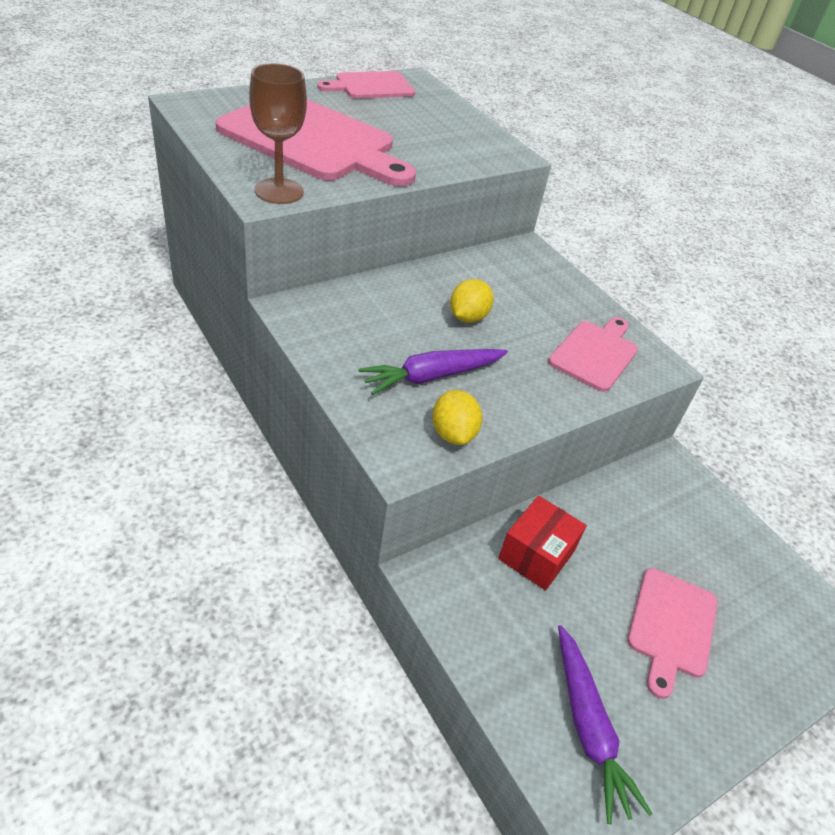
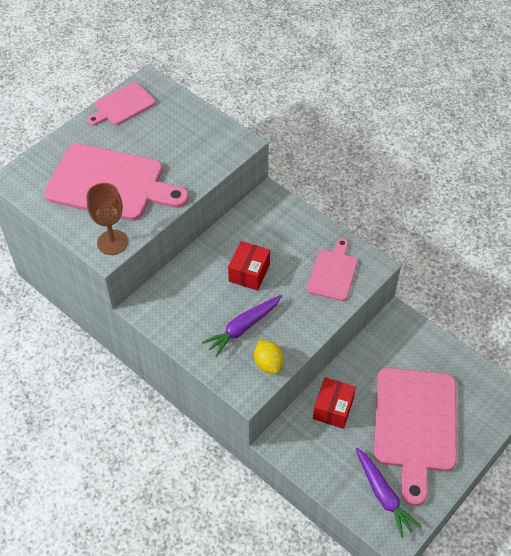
camera: 10 degrees left, 10 degrees up
yellow lemon [450,279,494,323] -> red box [228,241,270,291]
pink cutting board [627,568,718,699] -> pink cutting board [374,368,457,506], size x1.87

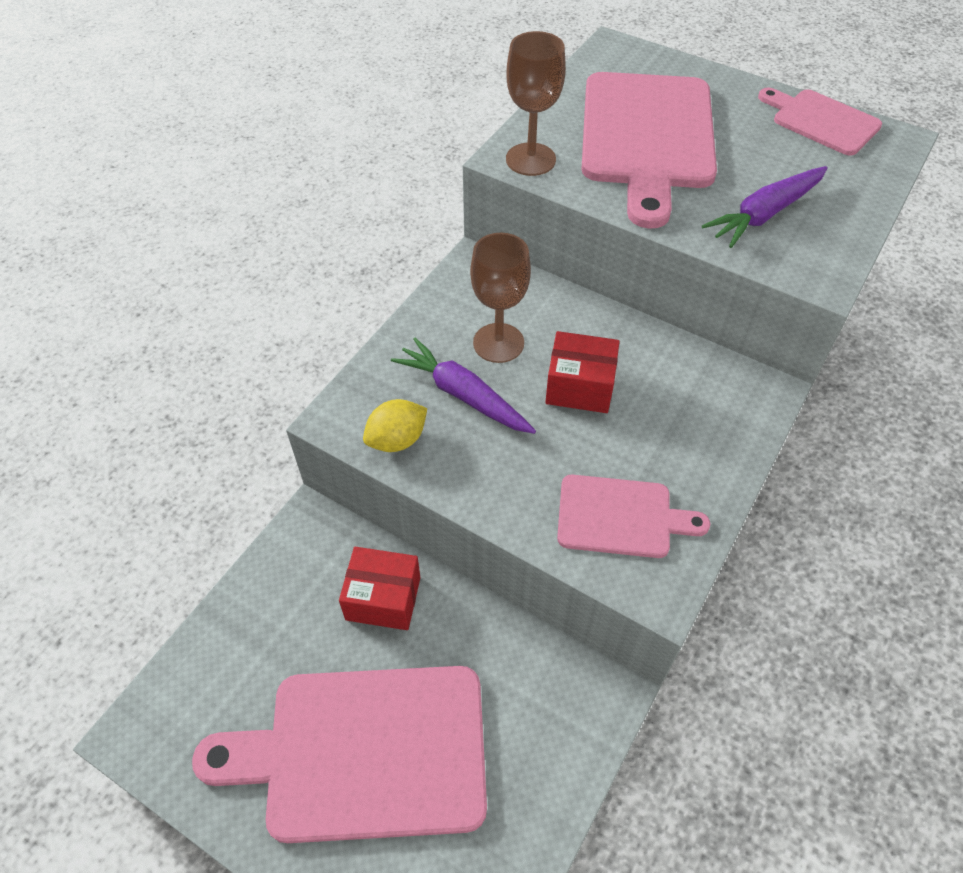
camera: 80 degrees right, 0 degrees up
purple carrot [355,447,421,538] -> purple carrot moved to [702,166,828,248]
none -> brown goblet [470,233,531,363]

